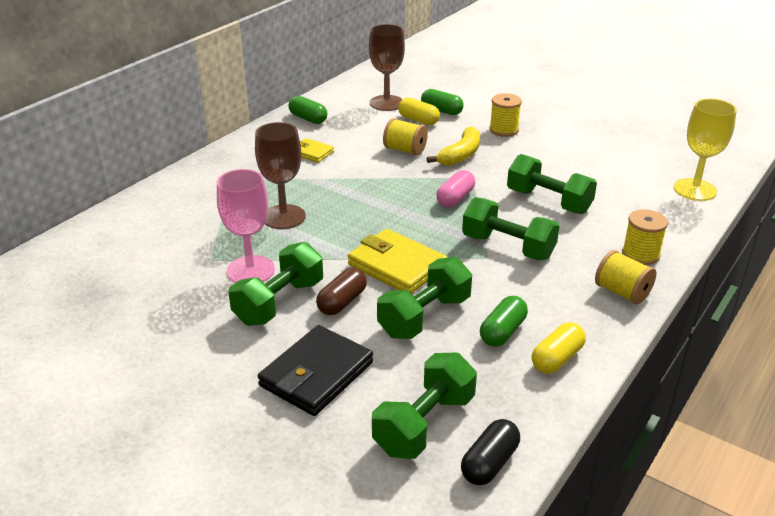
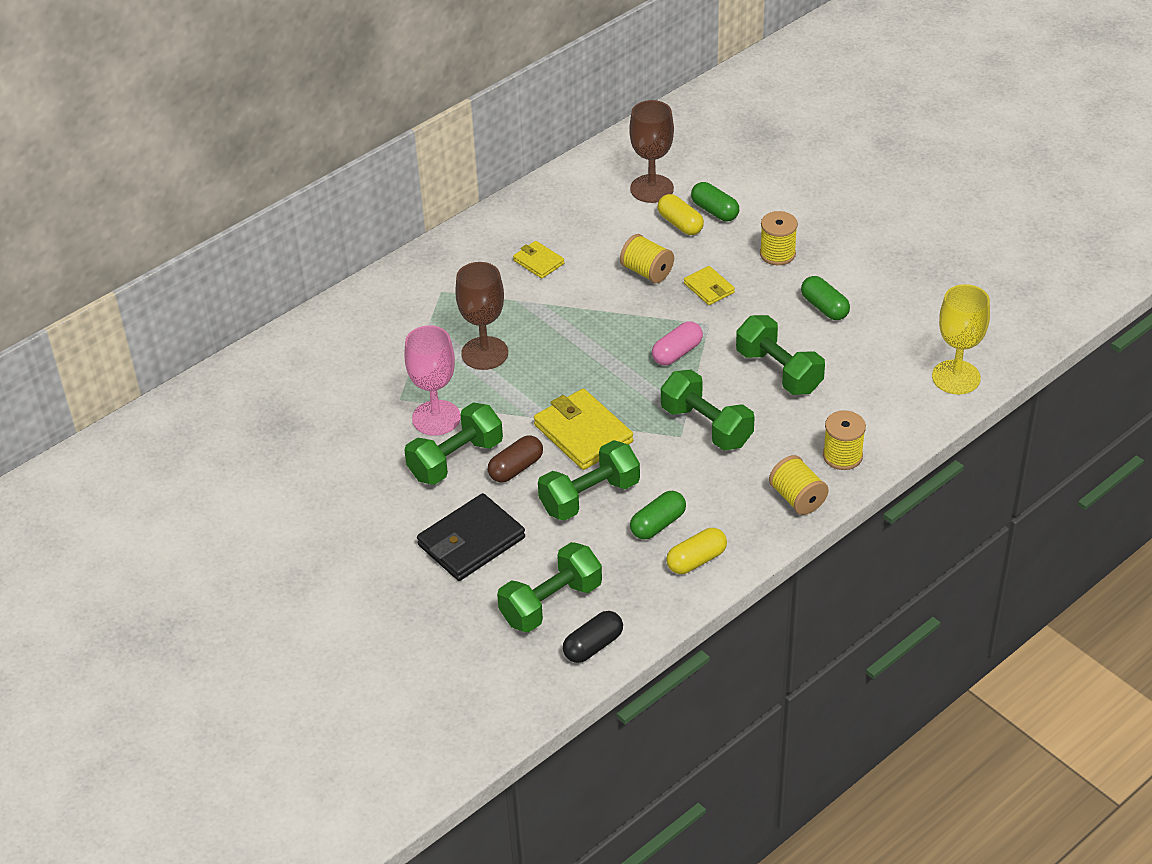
camera: 15 degrees right, 10 degrees up
green capsule [288,96,327,124] -> green capsule moved to [801,276,850,320]
yellow banana [427,126,480,166] -> yellow wallet [684,266,735,305]

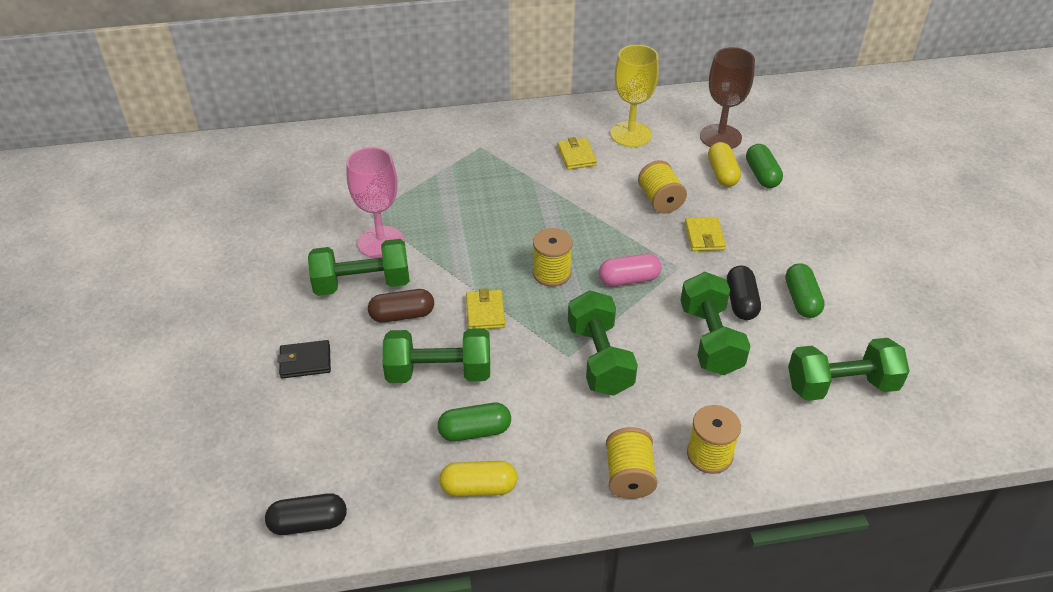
camera: 30 degrees right, 0 degrees up
black wallet [417,493,525,581] -> black wallet [278,340,331,379], size x0.55
brown goblet [455,262,508,370] -> none
green dumbbell [497,542,602,632] -> green dumbbell moved to [788,338,909,401]
yellow wallet [534,389,633,470] -> yellow wallet [466,288,505,329], size x0.55
yellow spool [760,211,798,265] -> yellow spool moved to [533,228,573,287]
yellow goblet [932,284,990,394] -> yellow goblet moved to [610,45,659,147]
none -> black capsule [727,265,761,320]

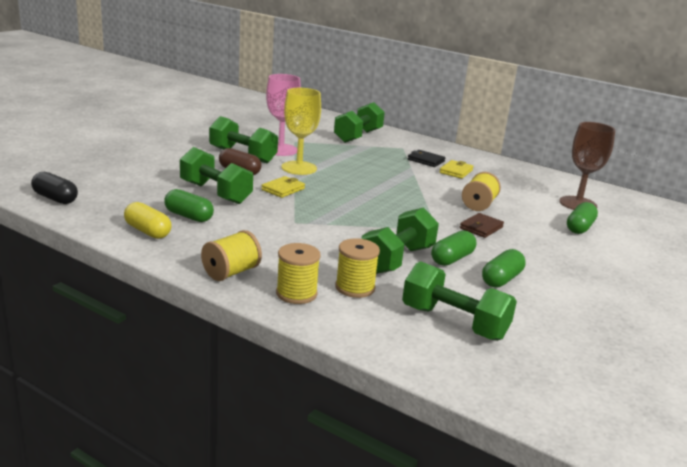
camera: 40 degrees right, 20 degrees down
black wallet [278,340,331,379] -> black wallet moved to [408,150,445,167]
yellow spool [533,228,573,287] -> yellow spool moved to [335,238,380,298]
green dumbbell [568,290,638,396] -> green dumbbell moved to [334,102,385,143]
pink capsule [599,254,662,286] -> none
yellow goblet [610,45,659,147] -> yellow goblet moved to [281,88,321,175]
yellow wallet [685,217,726,251] -> brown wallet [460,213,504,238]
yellow capsule [708,142,741,187] -> none
black capsule [727,265,761,320] -> green capsule [431,230,476,266]

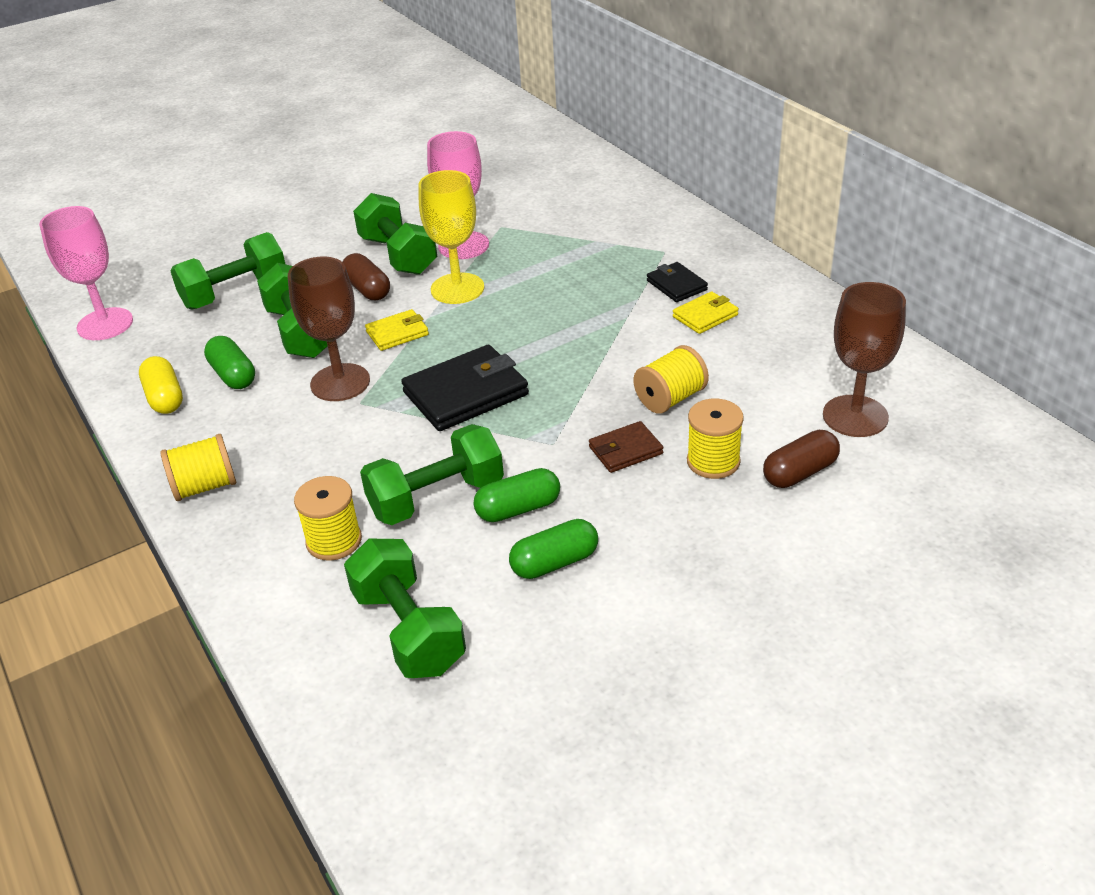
camera: 30 degrees right, 15 degrees up
black capsule [31,172,78,204] -> pink goblet [39,206,133,340]
yellow spool [276,243,321,304] -> yellow spool moved to [687,399,744,479]
green dumbbell [334,102,385,143] -> green dumbbell moved to [170,232,285,309]
green capsule [567,202,598,234] -> brown capsule [763,430,840,488]
none -> brown goblet [288,257,370,401]
none -> black wallet [401,345,529,431]

